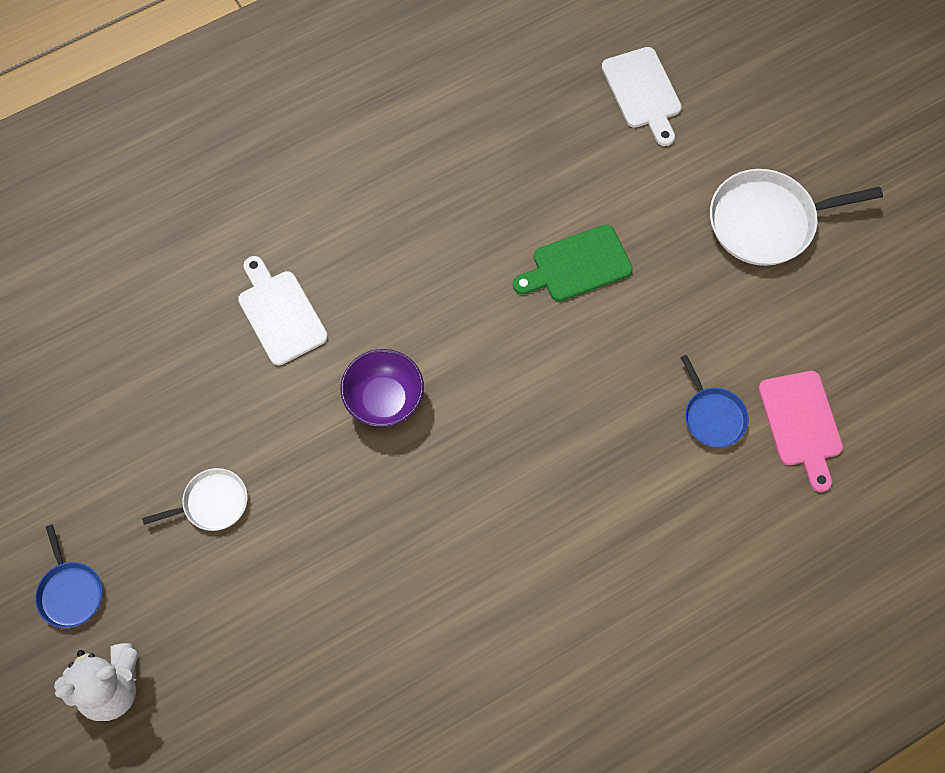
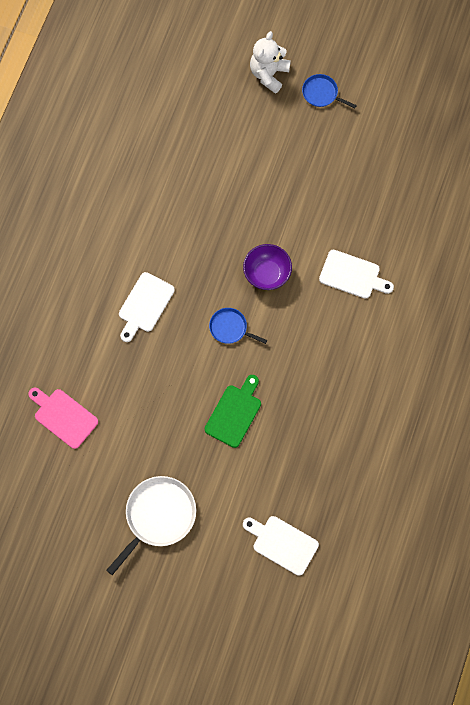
camera: 140 degrees right, 5 degrees up
white pan [142,468,247,531] -> none
blue pan [681,355,749,447] -> blue pan moved to [209,308,267,344]
none -> white cutting board [119,272,175,342]

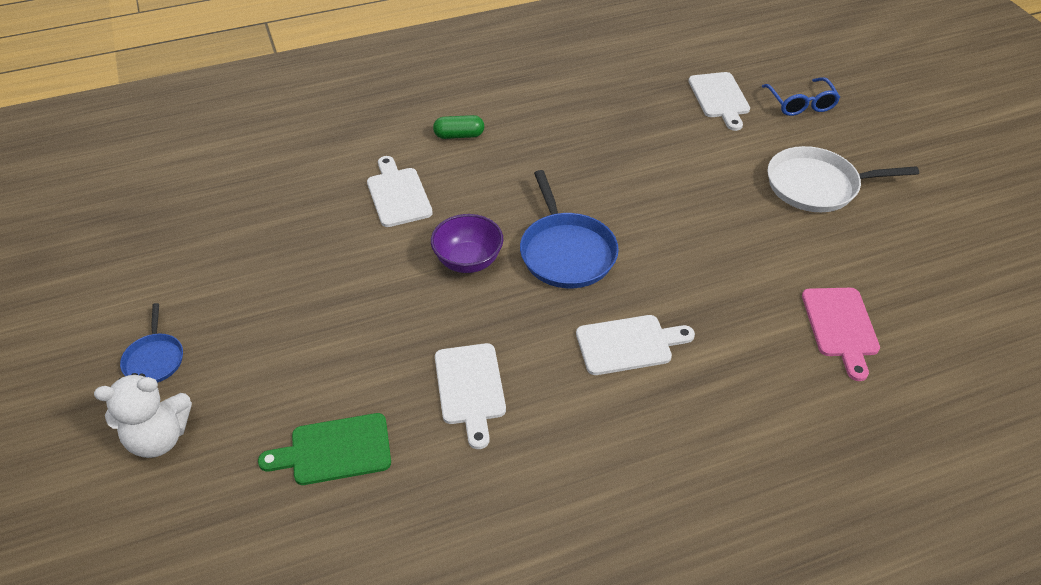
camera: 130 degrees left, 25 degrees down
green cutting board [205,375,261,448] -> green cutting board moved to [258,413,391,485]
blue pan [209,308,267,344] -> blue pan [520,170,619,288], size x1.79
none -> green capsule [433,115,484,139]
none -> white cutting board [435,343,506,449]
none -> blue glasses [762,77,840,116]

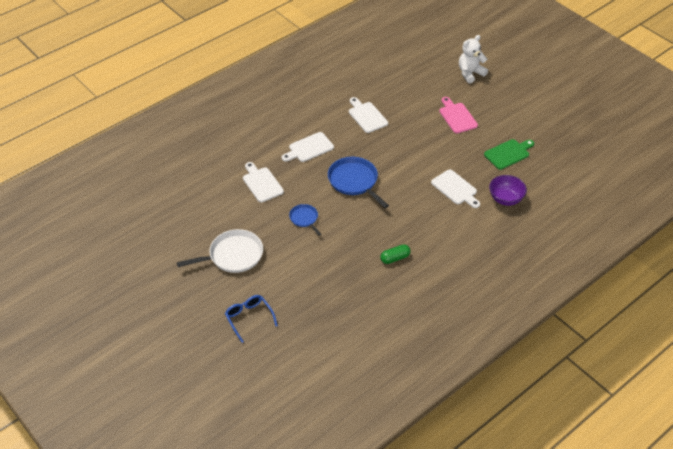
camera: 160 degrees right, 0 degrees up
blue pan [120,303,183,383] -> blue pan moved to [289,204,321,236]
green cutting board [258,413,391,485] -> green cutting board moved to [484,139,534,170]
purple bowl [431,214,503,273] -> purple bowl moved to [489,175,527,206]
green capsule [433,115,484,139] -> green capsule moved to [380,244,410,264]
white cutting board [688,72,750,131] -> white cutting board moved to [243,162,284,202]
pink cutting board [802,288,880,381] -> pink cutting board moved to [439,97,478,133]

